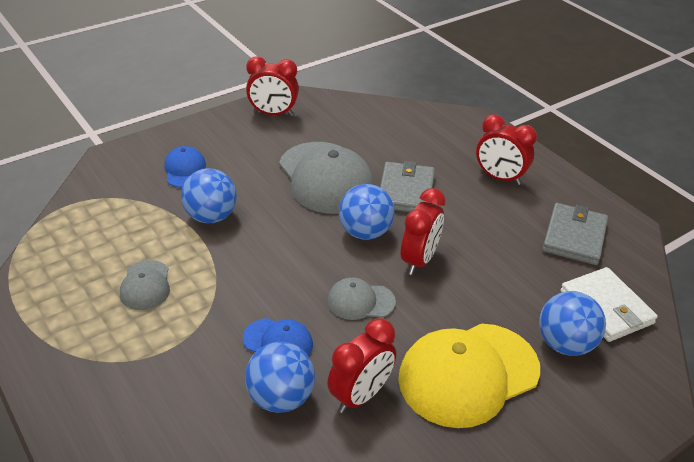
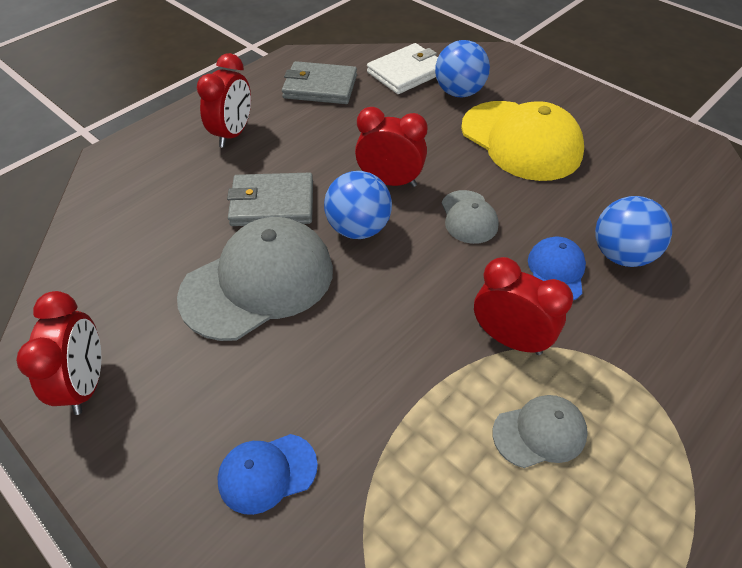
camera: 100 degrees left, 10 degrees up
blue ball [181,168,237,223] -> none
red clock [327,318,396,413] -> red clock moved to [474,257,573,355]

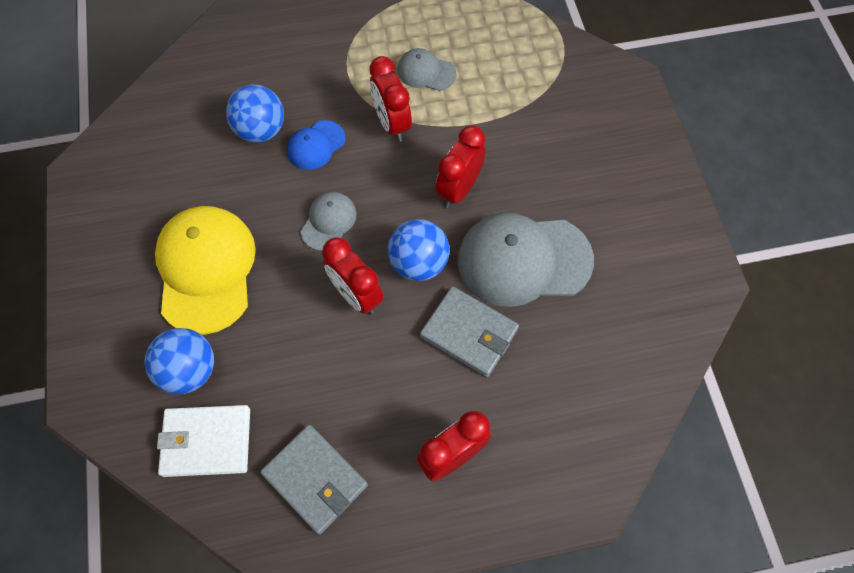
camera: 145 degrees left, 15 degrees up
red clock [16,291,102,415] -> red clock moved to [435,125,486,208]
blue cap [217,434,318,515] -> none

